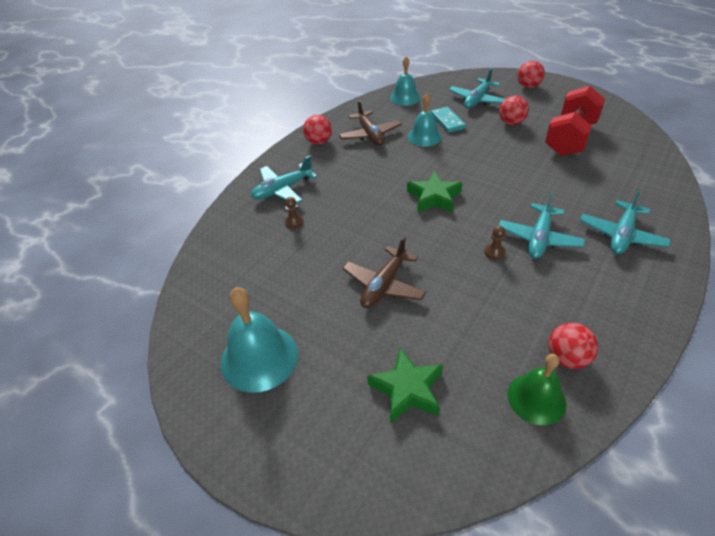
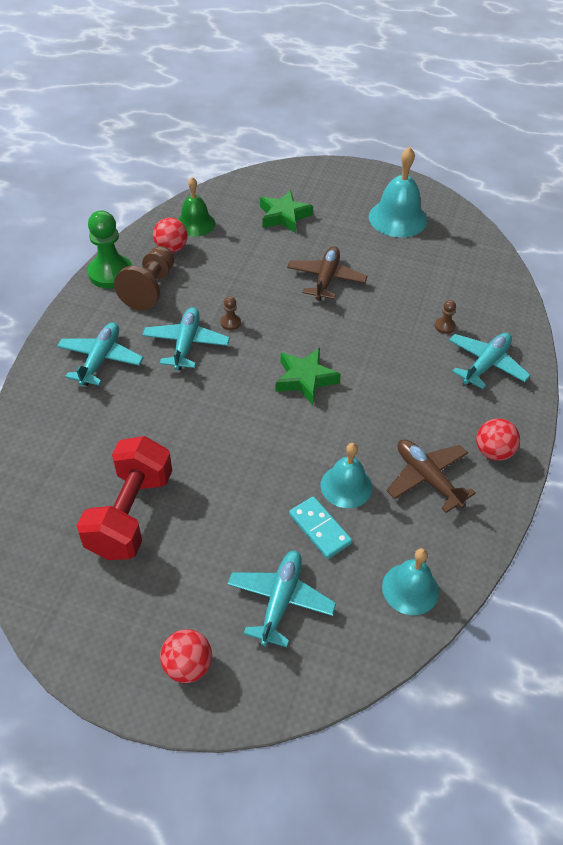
camera: 160 degrees right, 5 degrees up
red ball [499,96,529,125] -> none
none -> green pawn [88,210,132,289]
none -> brown pawn [114,246,174,311]

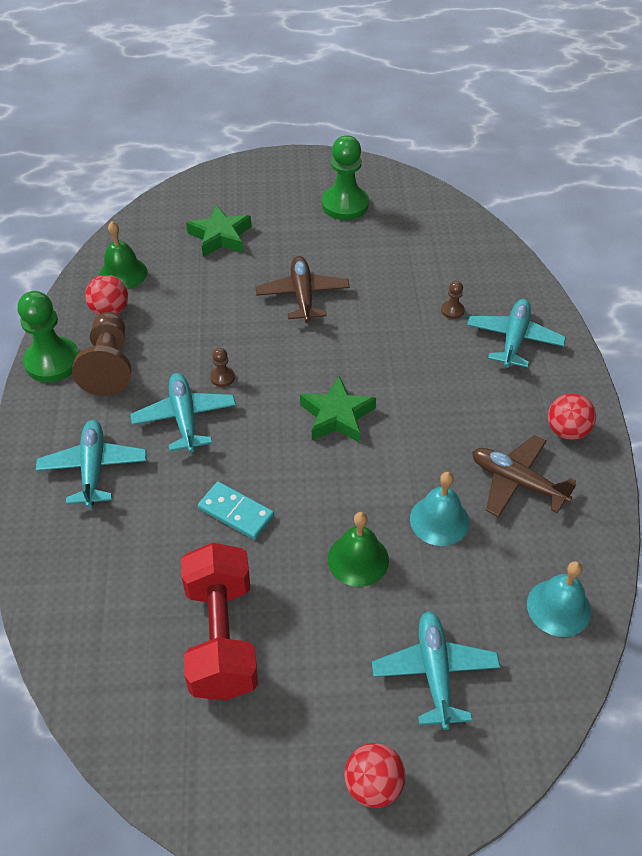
camera: 20 degrees left, 0 degrees up
turquoise domino [289,496,352,559] -> turquoise domino moved to [198,482,274,540]
turquoise bell [369,147,427,237] -> green pawn [322,135,369,220]
none -> green bell [328,512,389,587]

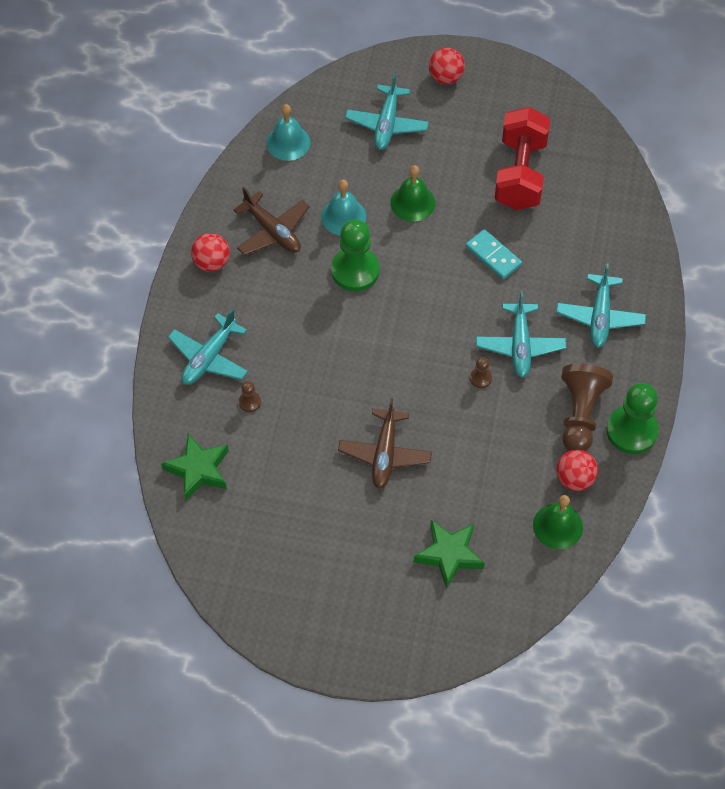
camera: 165 degrees left, 10 degrees up
green star [300,376,376,443] -> green star moved to [161,433,229,501]
green pawn [322,135,369,220] -> green pawn moved to [331,219,380,291]

